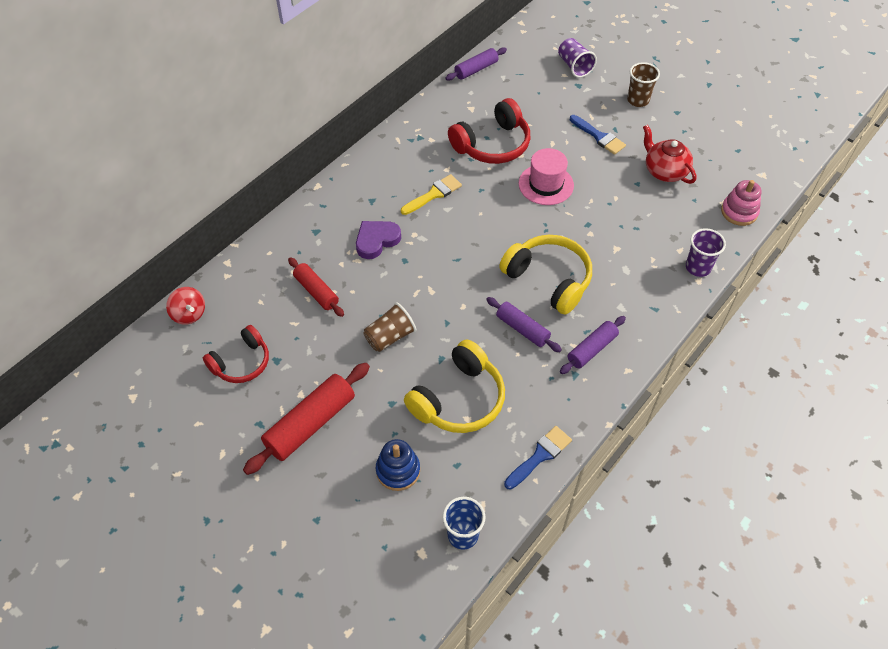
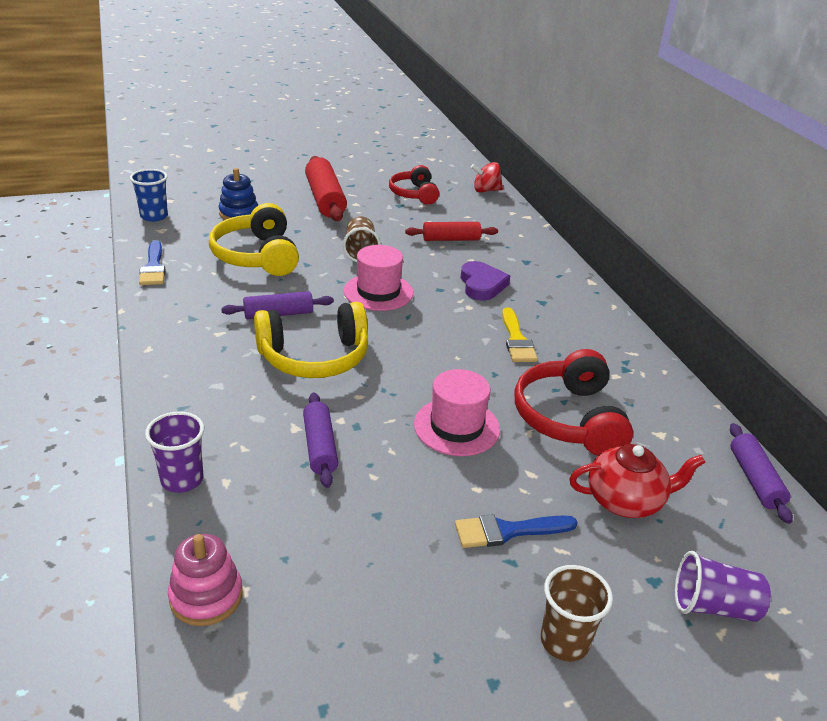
camera: 120 degrees right, 20 degrees down
purple rolling pin [560,316,626,374] -> purple rolling pin moved to [303,392,338,488]
red teapot [643,125,696,184] -> red teapot moved to [569,444,705,518]
none -> pink hat [344,245,413,311]

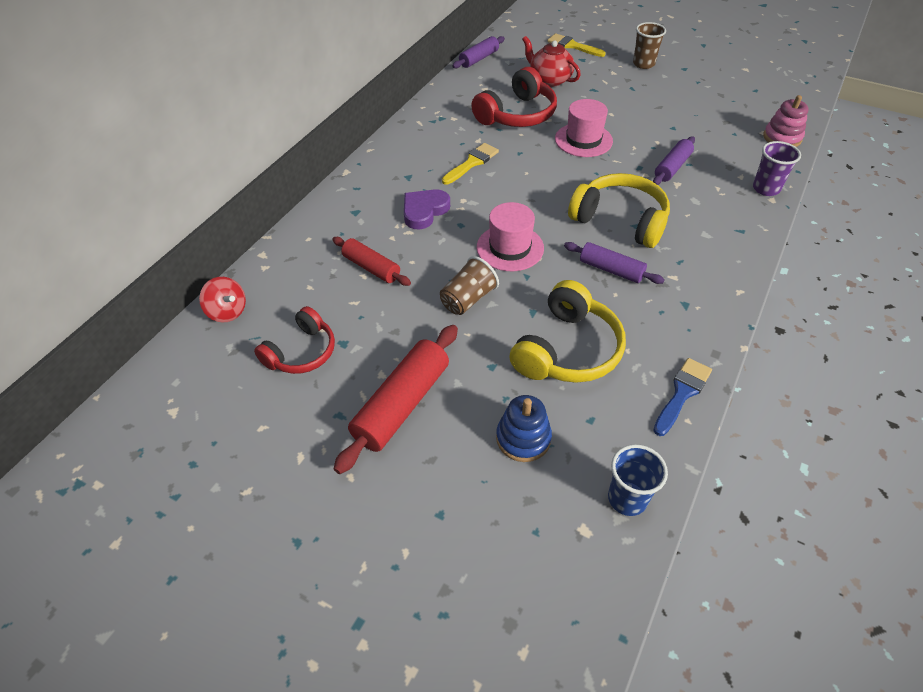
camera: 130 degrees left, 15 degrees up
blue brush [455,514,578,548] -> none
purple cup [675,551,771,622] -> yellow brush [547,33,606,57]

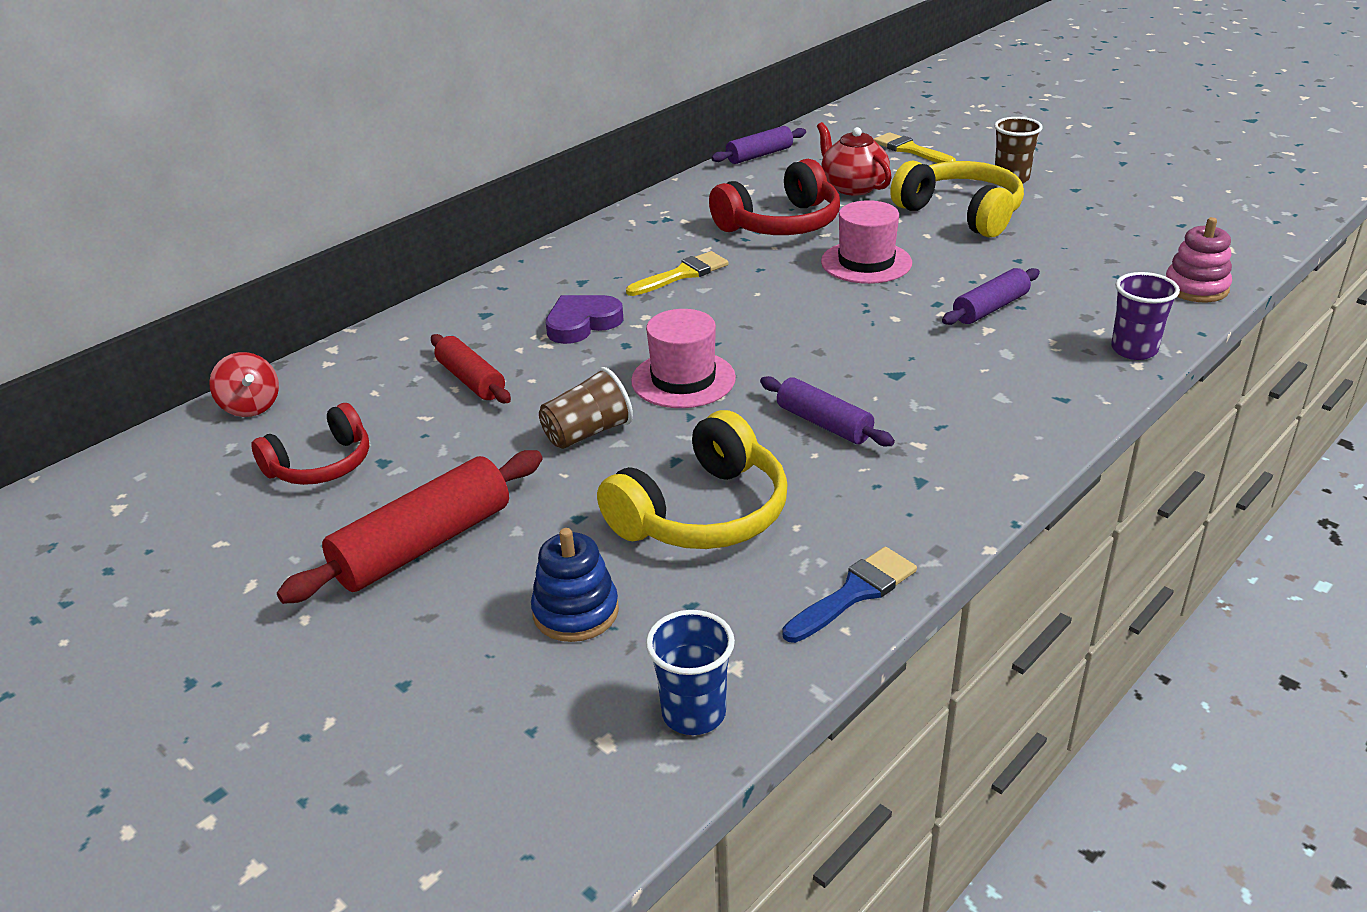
camera: 15 degrees right, 15 degrees down
yellow headphones [568,173,670,248] -> yellow headphones moved to [890,161,1024,238]

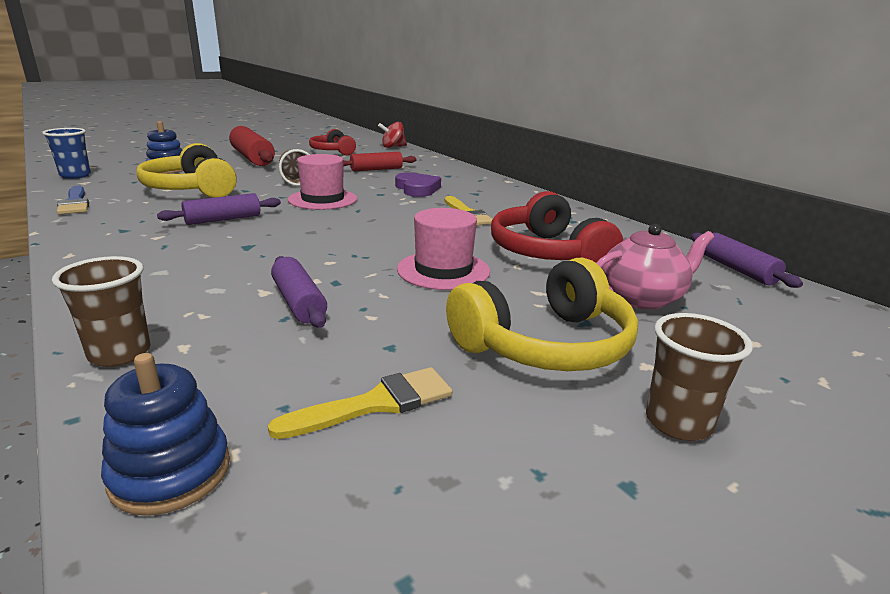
camera: 100 degrees right, 10 degrees down
red teapot [817,122,892,196] -> pink teapot [596,224,714,309]
yellow brush [873,132,956,163] -> yellow brush moved to [268,367,452,439]
purple cup [1111,272,1180,360] -> brown cup [52,256,150,367]
pink stacking toy [1166,217,1232,302] -> blue stacking toy [101,353,230,516]

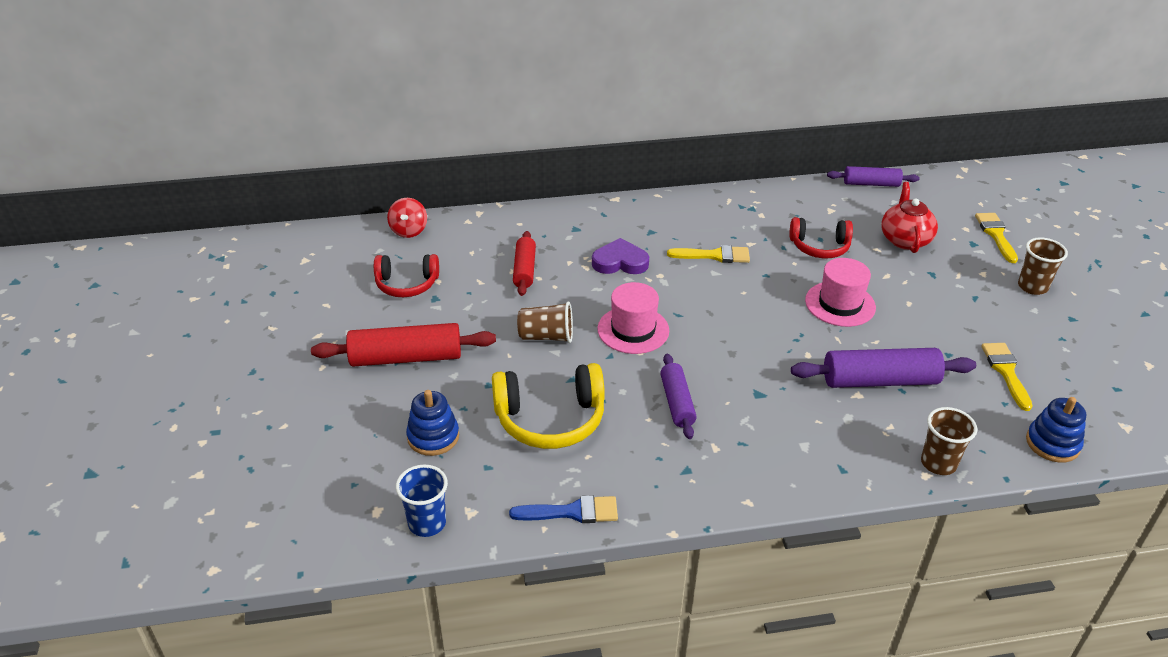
camera: 65 degrees left, 15 degrees up
purple rolling pin [271,256,327,328] -> purple rolling pin [791,348,976,388], size x1.62
yellow headphones [446,257,638,371] -> none
red headphones [491,191,623,263] -> red headphones [790,217,853,258], size x0.66
pink teapot [596,224,714,309] -> red teapot [881,182,938,253]
none -> yellow brush [975,213,1018,263]

